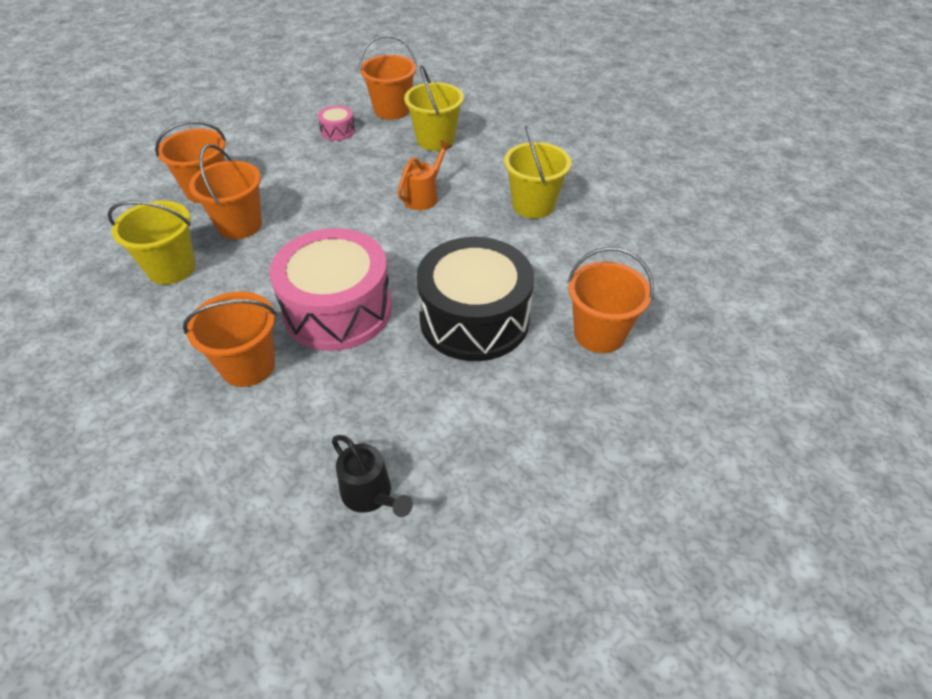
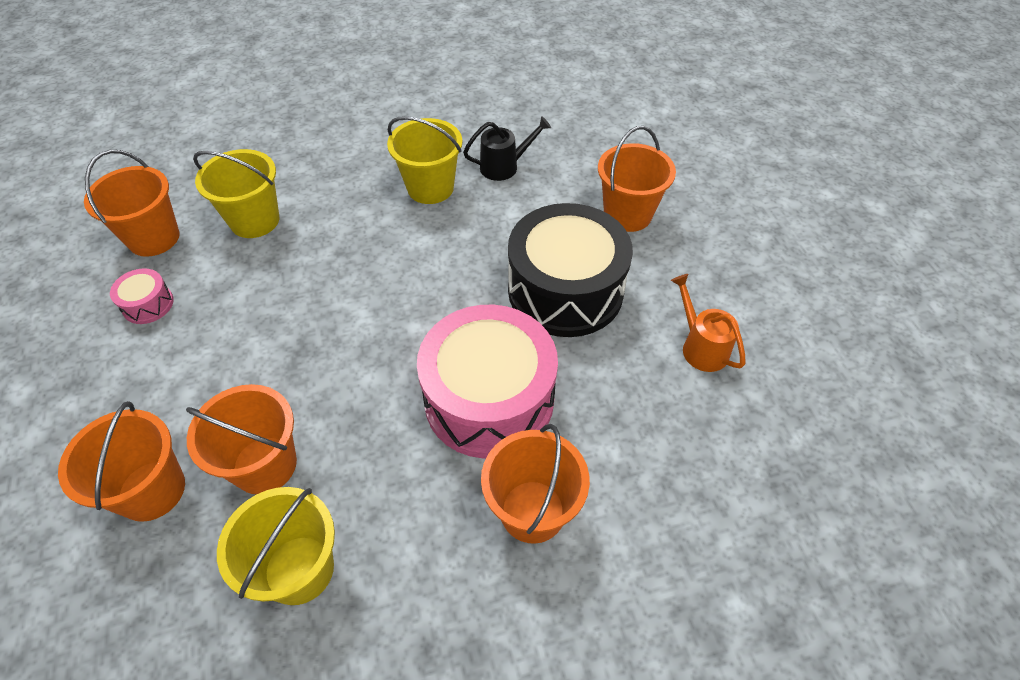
camera: 65 degrees left, 5 degrees up
black watering can [332,435,413,517] -> black watering can moved to [463,116,551,181]
orange watering can [398,140,452,210] -> orange watering can moved to [671,274,746,372]

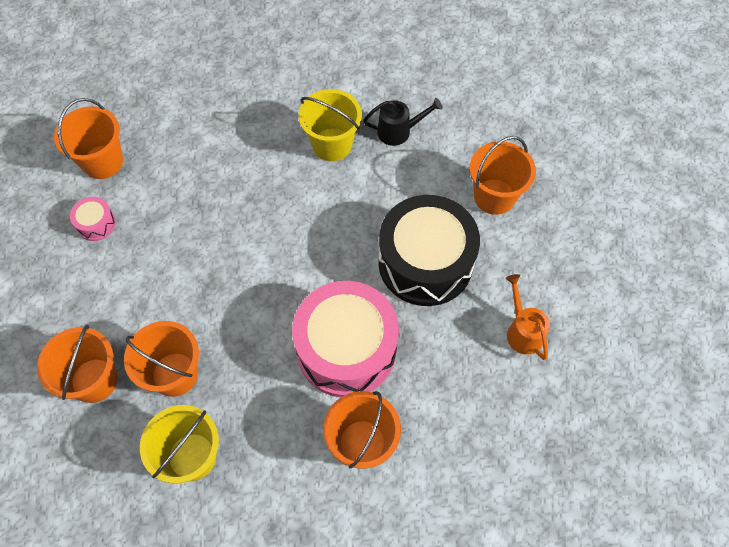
camera: 10 degrees right, 10 degrees up
yellow bucket [193,149,279,238] -> none

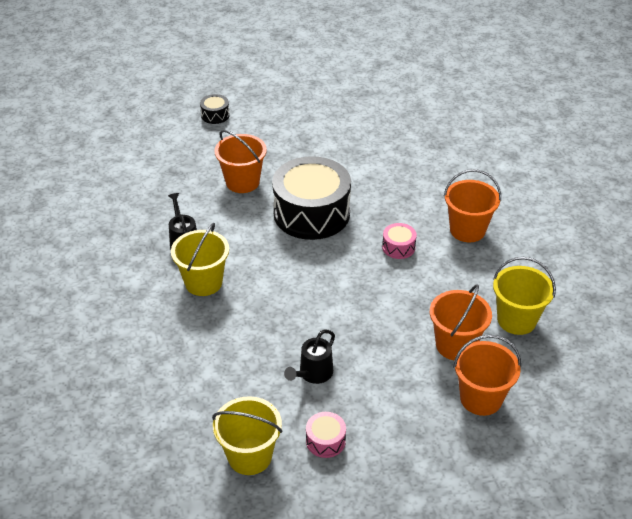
camera: 100 degrees left, 20 degrees down
orange bucket [54,98,123,179] -> yellow bucket [212,396,282,475]
pink drum [292,281,399,397] -> pink drum [382,223,417,259], size x0.42
orange watering can [506,274,550,360] -> none
none -> black drum [200,94,230,124]
none -> black watering can [284,330,335,384]

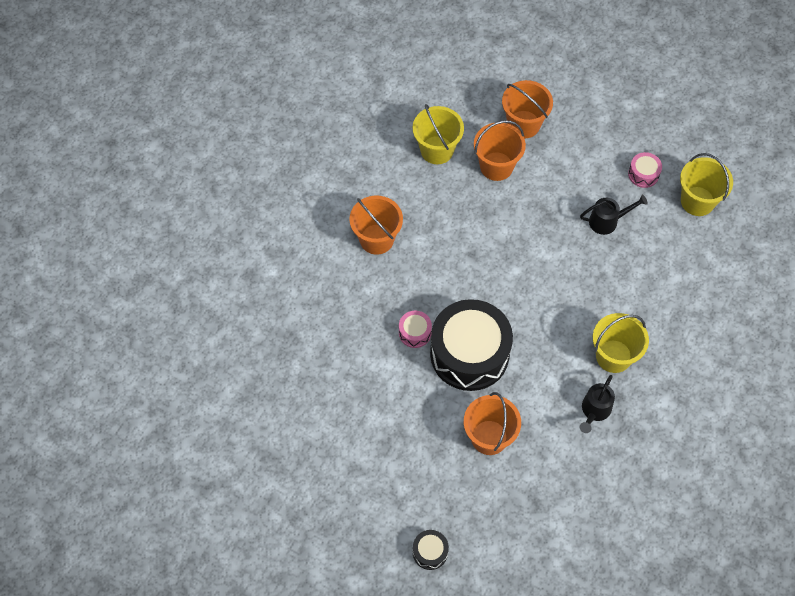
camera: 135 degrees left, 20 degrees up
pink drum [382,223,417,259] -> pink drum moved to [399,311,432,348]

